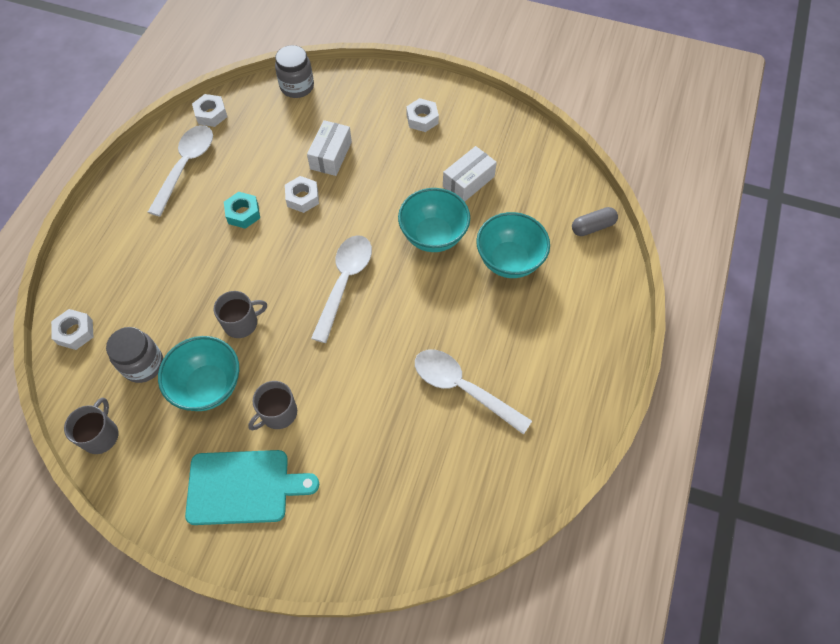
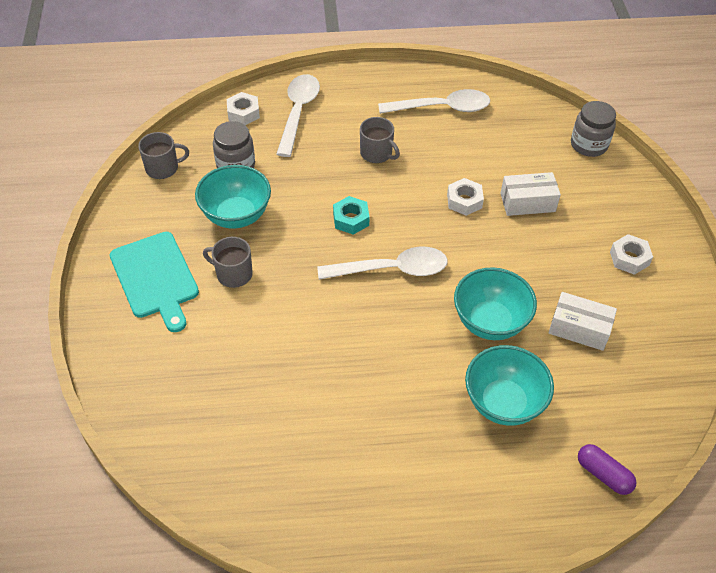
camera: 65 degrees right, 10 degrees down
white nut [192,94,227,127] -> none
grey mug [214,291,267,338] -> grey mug moved to [360,117,400,163]
turquoise nut [224,192,260,229] -> turquoise nut moved to [333,196,370,235]
white spoon [415,349,532,434] -> white spoon moved to [277,74,320,157]
grey capsule [572,207,618,236] -> purple capsule [578,444,637,495]

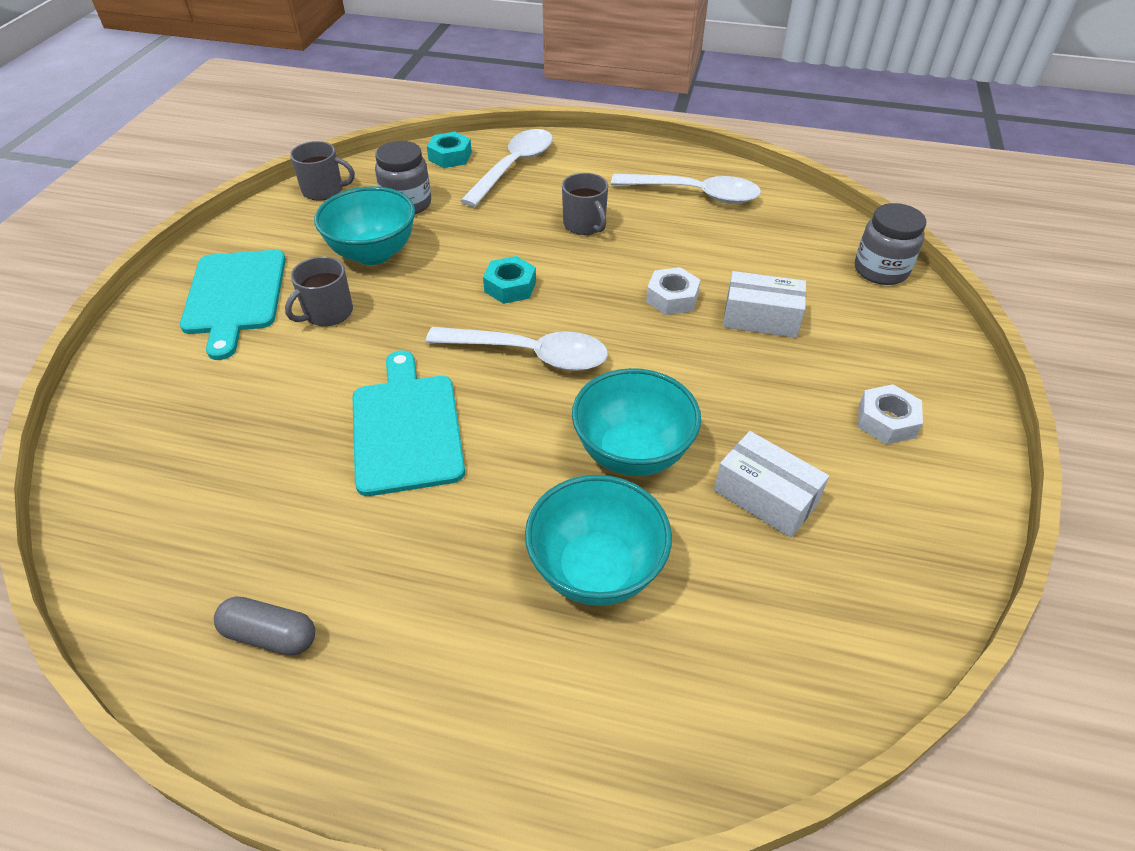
camera: 20 degrees right, 5 degrees down
grey mug [203,237,253,288] -> grey mug turned 90 degrees counterclockwise [285,256,353,326]
white nut [227,92,260,125] -> turquoise nut [427,132,472,168]
purple capsule [578,444,637,495] -> none
none -> grey capsule [214,596,315,655]
none -> turquoise cutting board [352,350,465,496]

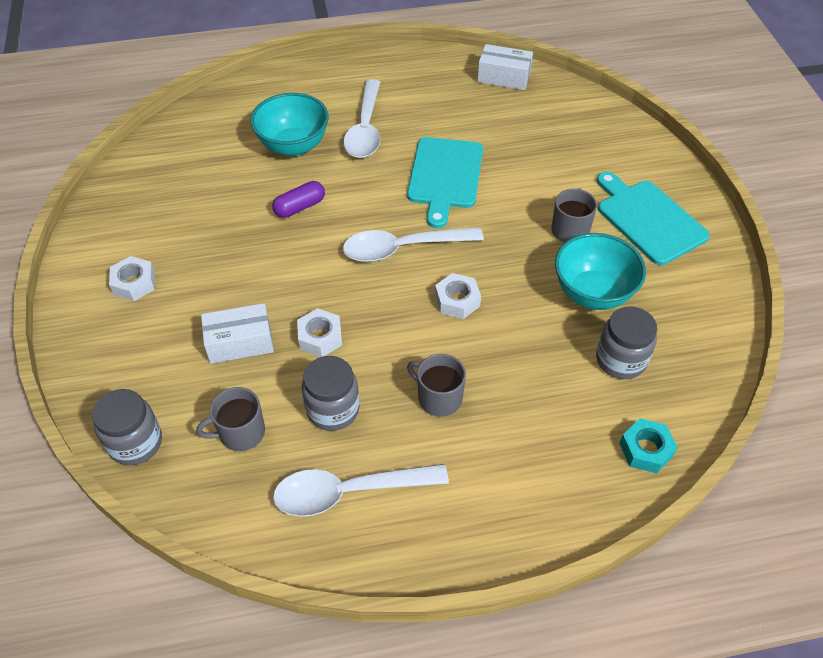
camera: 155 degrees right, 5 degrees up
grey capsule [214,596,315,655] -> none
grey mug [290,141,355,201] -> grey mug moved to [196,387,265,451]
turquoise cutting board [352,350,465,496] -> turquoise cutting board turned 45 degrees clockwise [407,137,483,228]
white spoon [460,129,553,207] -> white spoon moved to [343,79,380,158]
turquoise nut [483,256,536,304] -> white nut [435,273,481,319]
turquoise bowl [572,368,701,476] -> purple capsule [272,181,325,218]
white box [714,431,829,538] -> white box moved to [477,44,533,90]
none -> grey jar [302,356,359,431]

